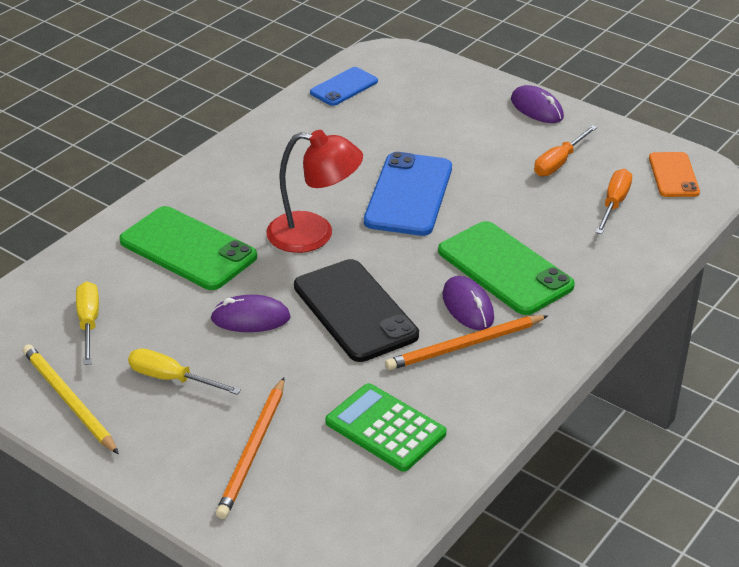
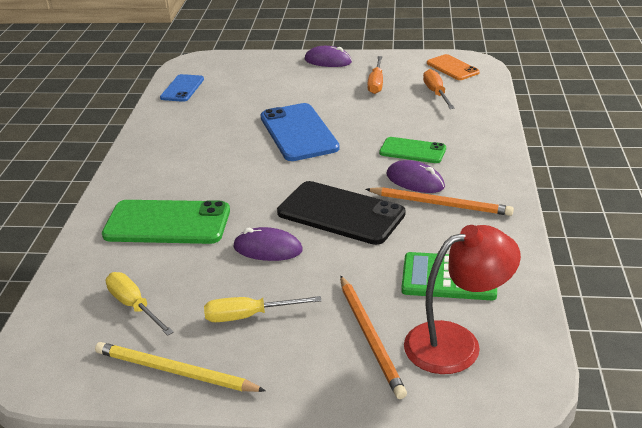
camera: 30 degrees left, 5 degrees down
purple mouse [210,295,291,332] -> purple mouse turned 45 degrees clockwise [233,227,303,261]
red lamp [266,130,363,253] -> red lamp moved to [404,225,521,374]
orange pencil [385,315,548,370] -> orange pencil turned 105 degrees counterclockwise [366,187,514,216]
green phone [438,221,575,315] -> green phone [379,137,446,163], size x0.59

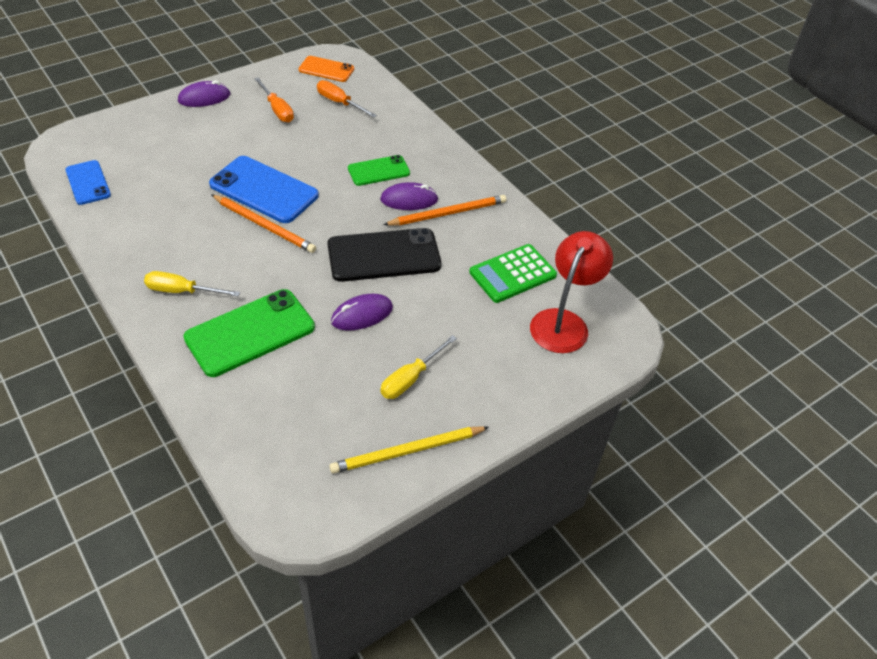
camera: 45 degrees left, 15 degrees up
yellow screwdriver [106,272,174,336] -> yellow screwdriver moved to [144,271,240,297]
orange pencil [340,275,407,399] -> orange pencil moved to [211,194,316,253]

